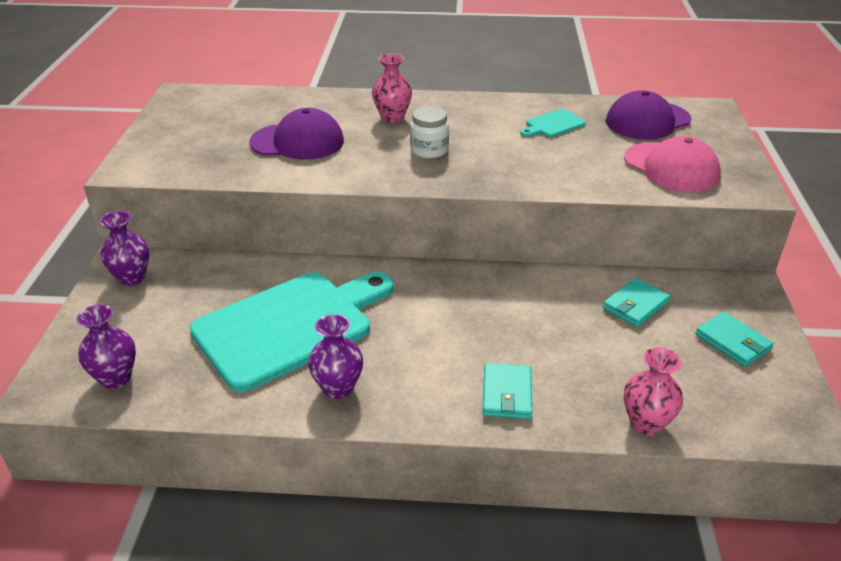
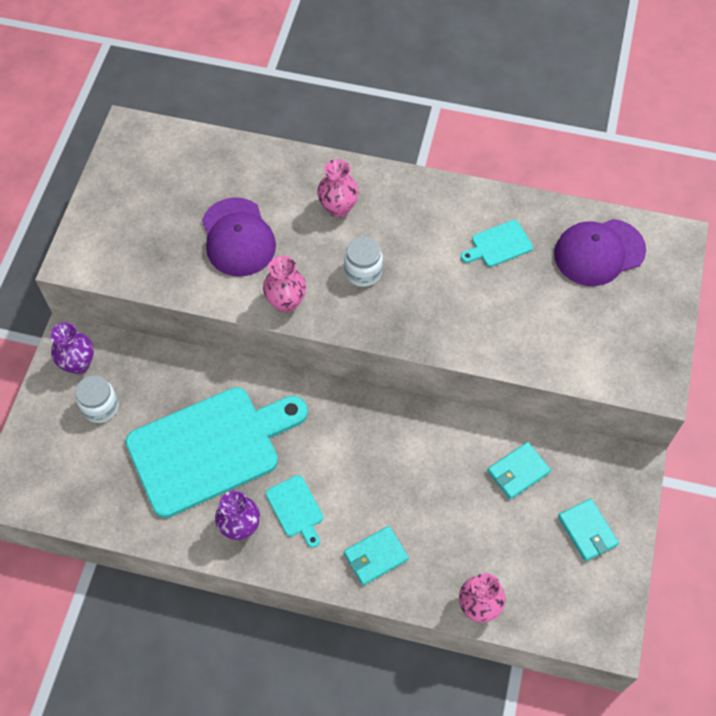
camera: 10 degrees right, 25 degrees up
purple vase [77,304,136,389] -> none
purple cap [249,108,344,160] -> purple cap turned 60 degrees clockwise [202,198,276,277]
turquoise wallet [482,363,532,419] -> turquoise wallet turned 45 degrees clockwise [344,526,409,585]
pink cap [624,136,721,192] -> none
none -> white jar [75,375,119,423]
none -> pink vase [263,255,306,313]
none -> turquoise cutting board [266,475,323,548]

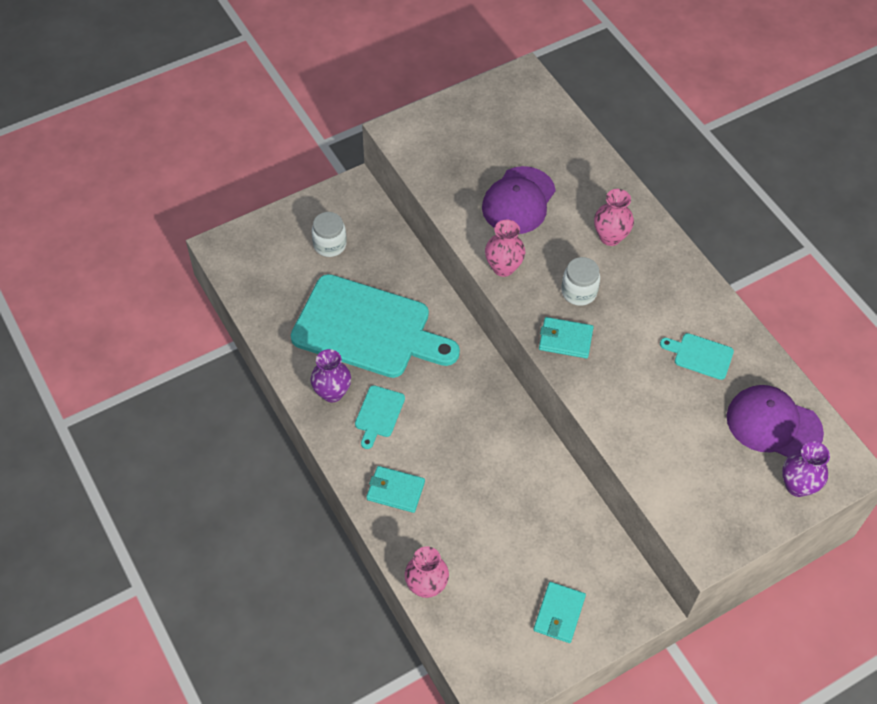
camera: 45 degrees right, 5 degrees down
purple vase [50,322,94,374] -> purple vase moved to [782,441,830,497]
turquoise wallet [487,442,551,500] -> turquoise wallet moved to [539,317,593,358]

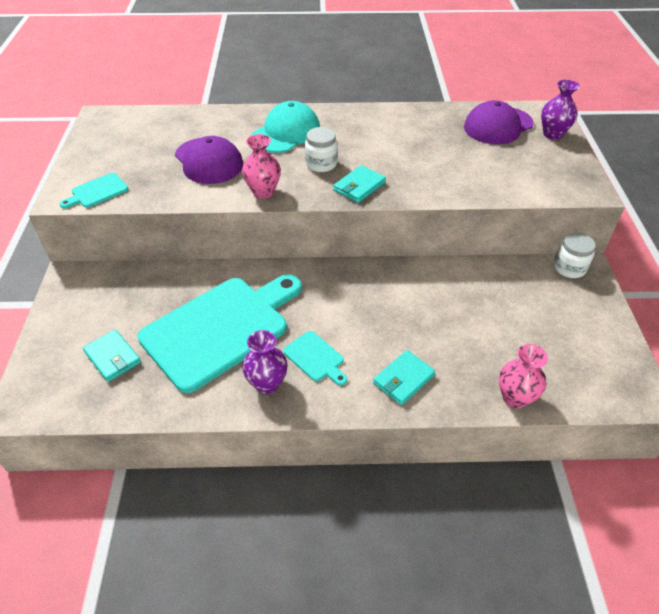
camera: 60 degrees left, 10 degrees down
white jar [312,212,347,257] -> white jar moved to [553,233,596,278]
turquoise wallet [534,582,586,643] -> turquoise wallet moved to [83,329,141,382]
pink vase [594,189,634,246] -> turquoise cap [252,101,320,152]
turquoise cutting board [660,333,734,380] -> turquoise cutting board moved to [60,173,128,209]

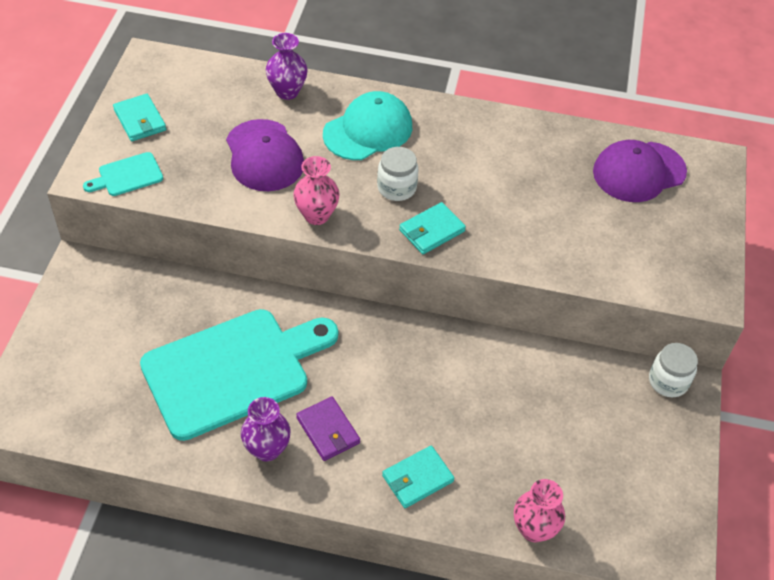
camera: 10 degrees right, 5 degrees up
turquoise wallet [83,329,141,382] -> turquoise wallet moved to [113,94,166,141]
turquoise cutting board [283,331,347,386] -> purple wallet [296,397,360,461]
purple vase [541,80,580,140] -> purple vase moved to [266,33,308,100]

